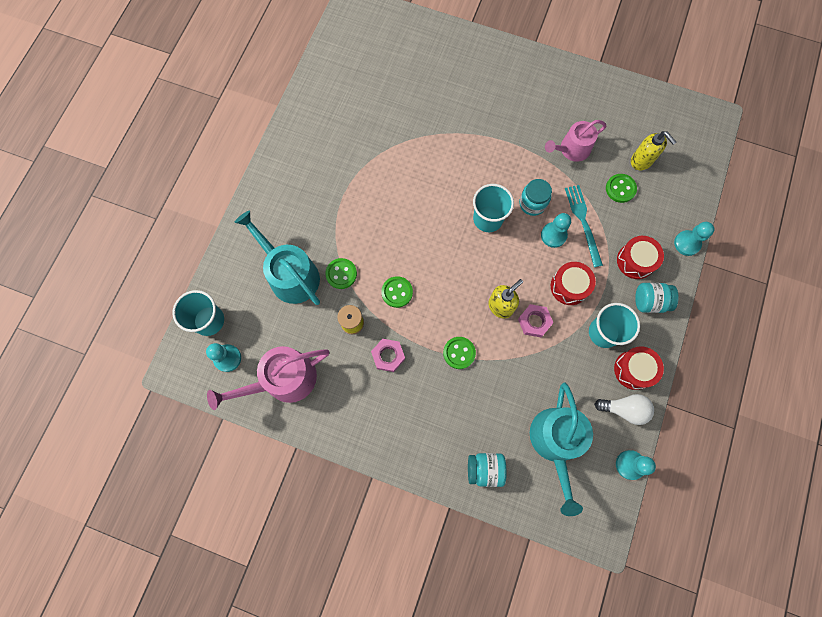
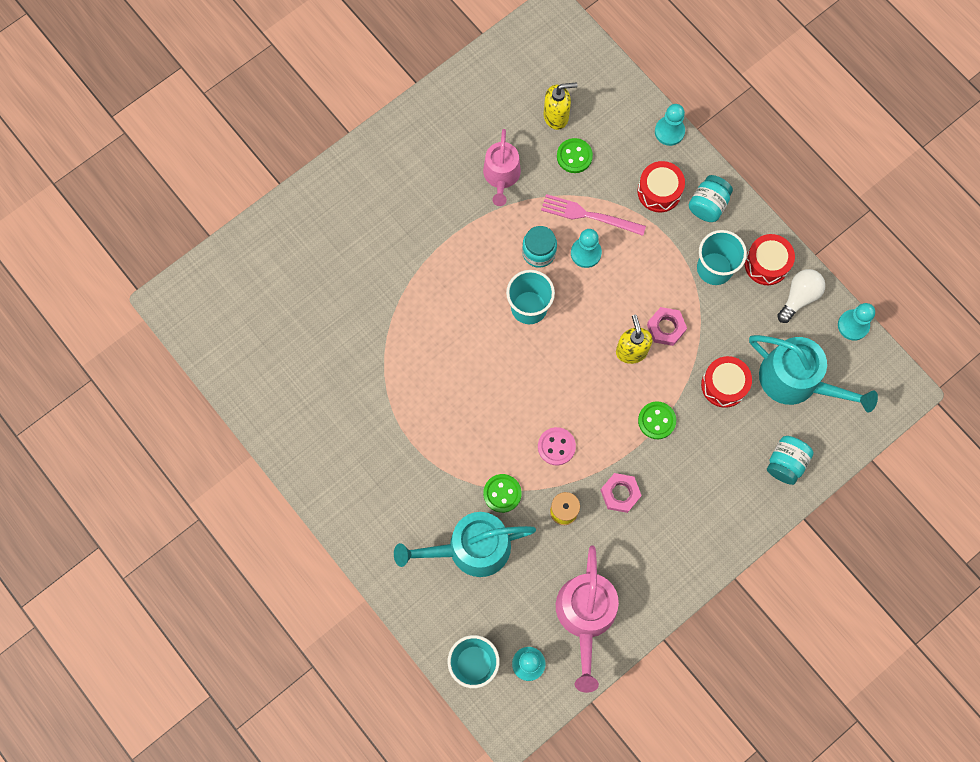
camera: 60 degrees left, 0 degrees up
green button [381,276,413,308] -> pink button [538,427,576,465]
red drum [551,262,596,305] -> red drum moved to [701,356,752,408]
turquoise fork [565,185,603,267] -> pink fork [541,194,646,236]

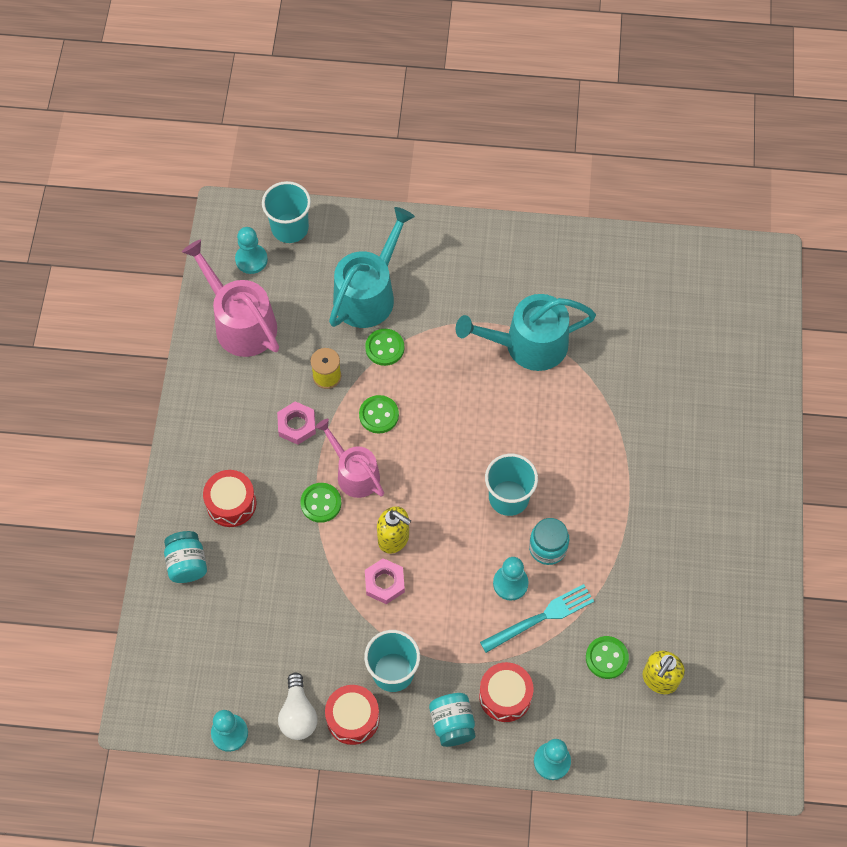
camera: 135 degrees right, 10 degrees down
pink watering can [483,129,521,206] -> pink watering can moved to [315,419,384,498]
pink button [538,427,576,465] -> green button [359,395,399,434]
pink fork [541,194,646,236] -> turquoise fork [480,584,594,653]
red drum [701,356,752,408] -> red drum moved to [203,470,256,527]
turquoise watering can [749,335,878,413] -> turquoise watering can moved to [456,294,596,371]

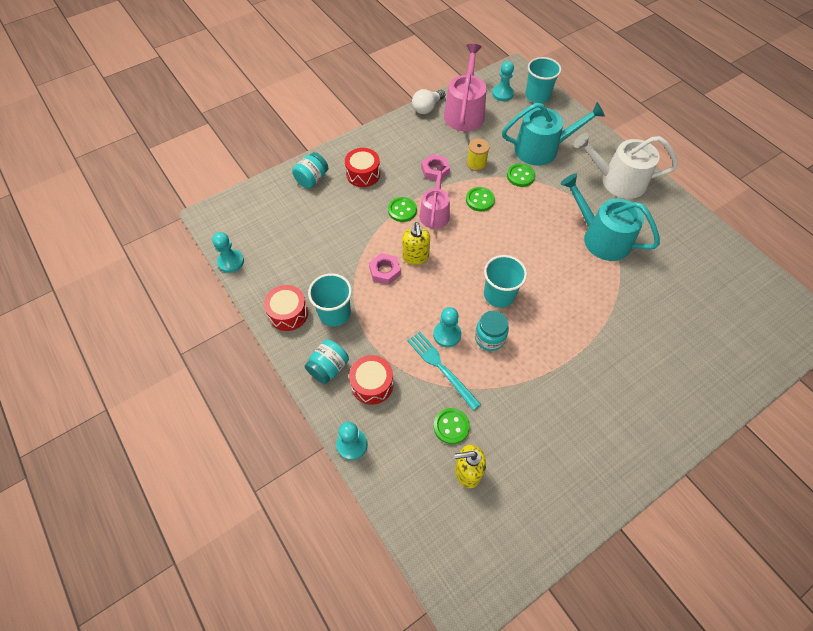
camera: 50 degrees right, 5 degrees down
white light bulb [278,672,317,740] -> white light bulb moved to [412,89,445,114]
turquoise fork [480,584,594,653] -> turquoise fork turned 150 degrees counterclockwise [407,332,481,411]
none -> white watering can [574,133,678,199]

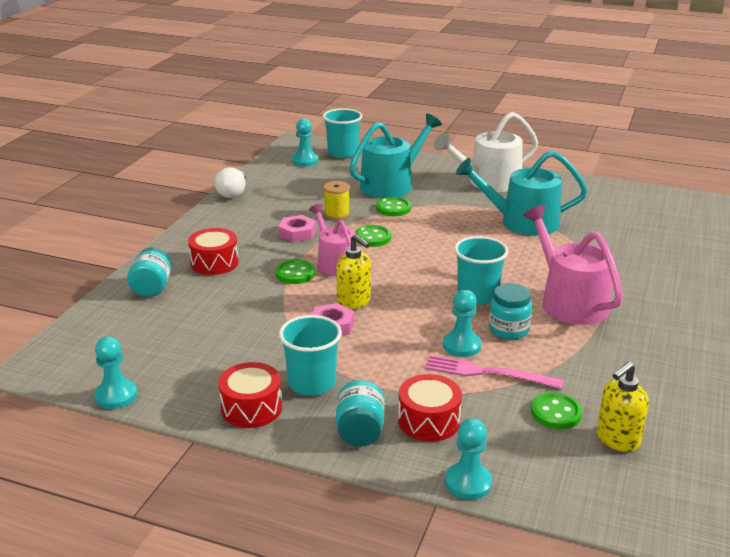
camera: 35 degrees left, 30 degrees down
turquoise fork [407,332,481,411] -> pink fork [425,355,564,389]
pink watering can [444,44,486,131] -> pink watering can moved to [523,205,623,325]

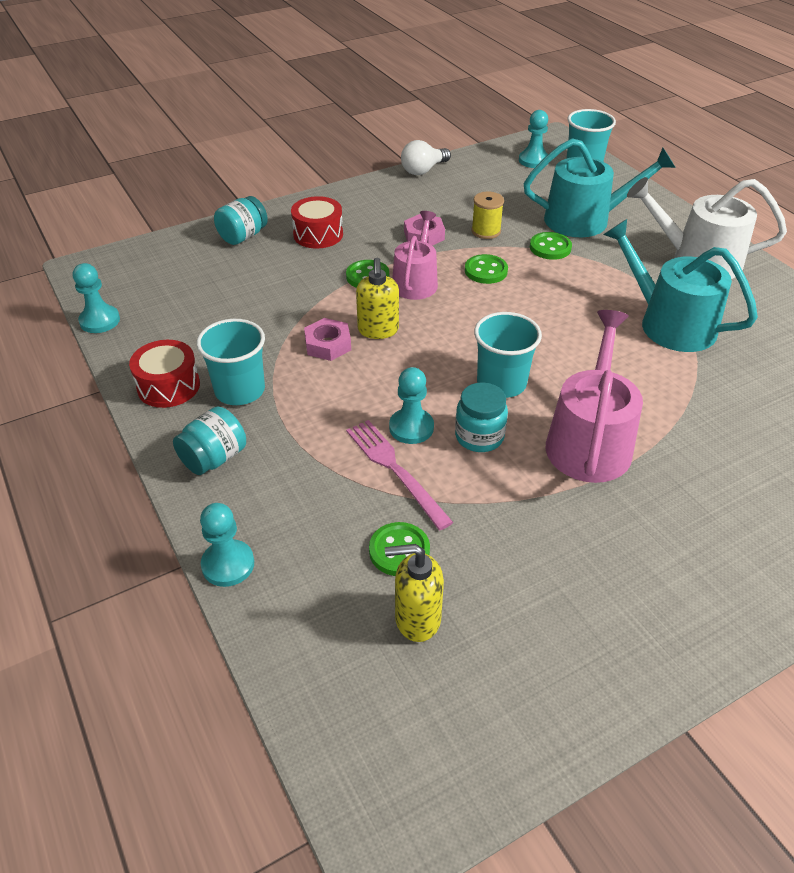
camera: 40 degrees right, 15 degrees up
red drum [398,374,462,442] -> none

